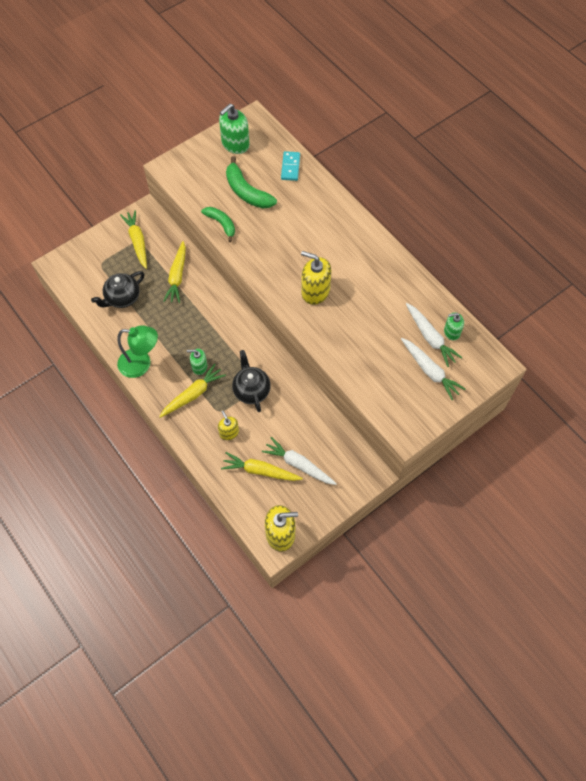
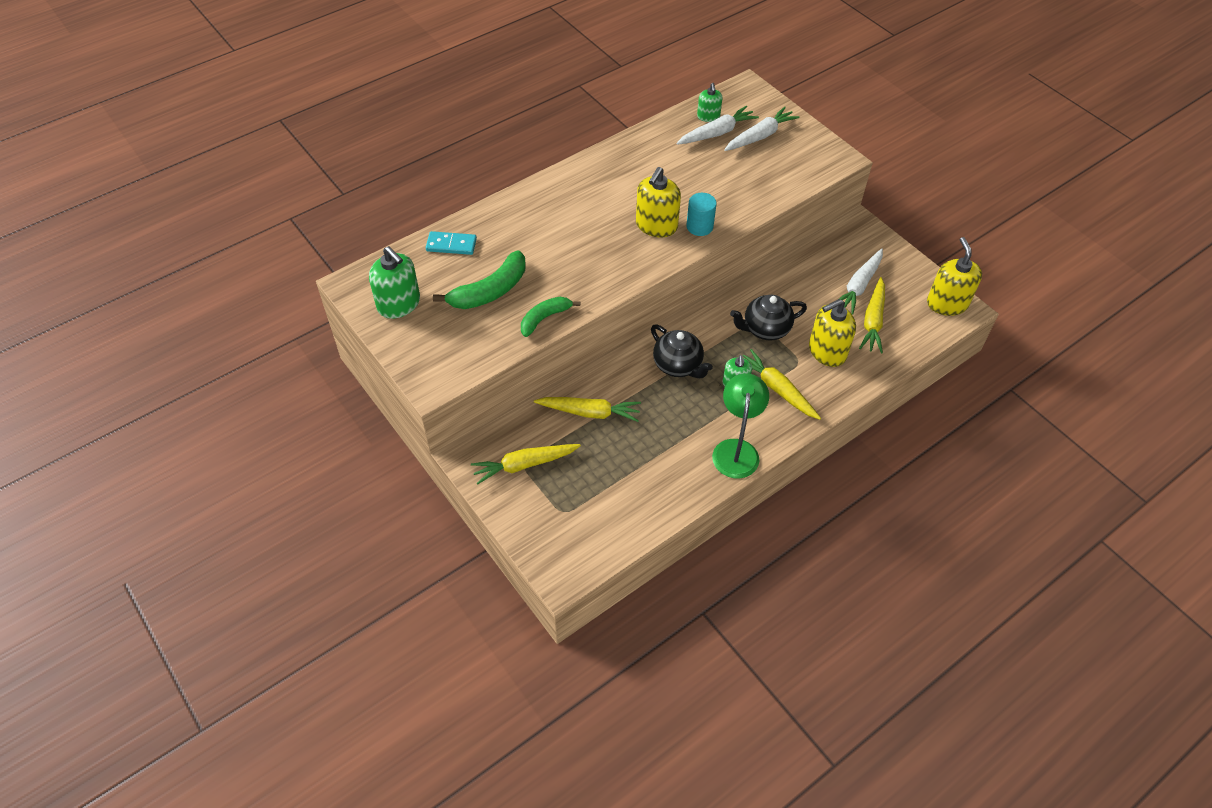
camera: 90 degrees left, 10 degrees down
black teapot [91,271,144,308] -> black teapot moved to [651,324,713,378]
yellow soap dispenser [218,411,239,440] -> yellow soap dispenser [809,299,856,367], size x1.71
none -> turquoise cylinder [686,193,717,236]

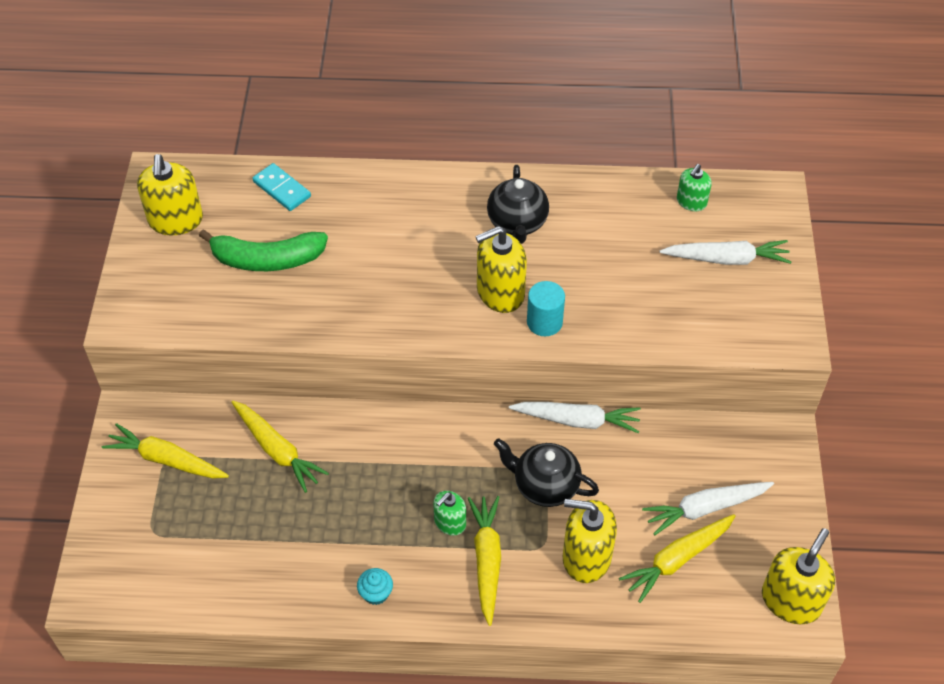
camera: 40 degrees right, 0 degrees up
green soap dispenser [369,246,420,319] -> yellow soap dispenser [137,154,203,235]
green banana [521,297,580,337] -> none
black teapot [651,324,713,378] -> black teapot moved to [487,165,549,244]
white carrot [676,106,759,145] -> white carrot moved to [509,402,641,433]
green lamp [712,373,769,478] -> turquoise cupcake [357,568,393,605]

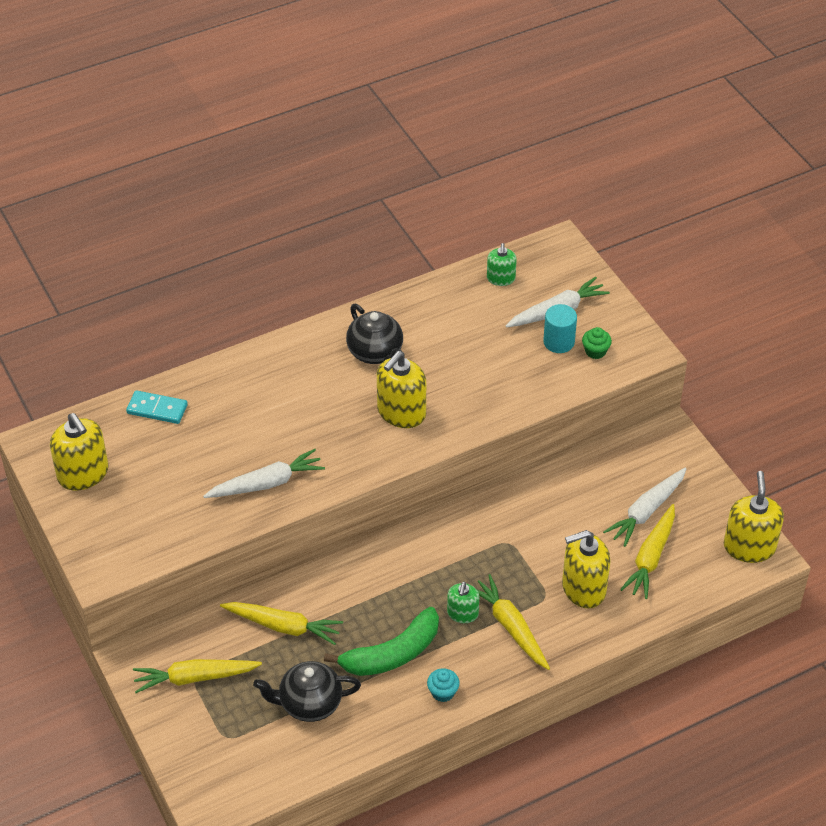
camera: 30 degrees left, 5 degrees down
green banana [199,229,328,271] -> green banana moved to [324,607,439,676]
black teapot [494,438,599,507] -> black teapot moved to [253,661,361,722]
white carrot [509,402,641,433] -> white carrot moved to [203,449,325,498]
turquoise cylinder [527,281,565,336] -> turquoise cylinder moved to [543,304,577,353]
none -> green cupcake [582,327,612,359]

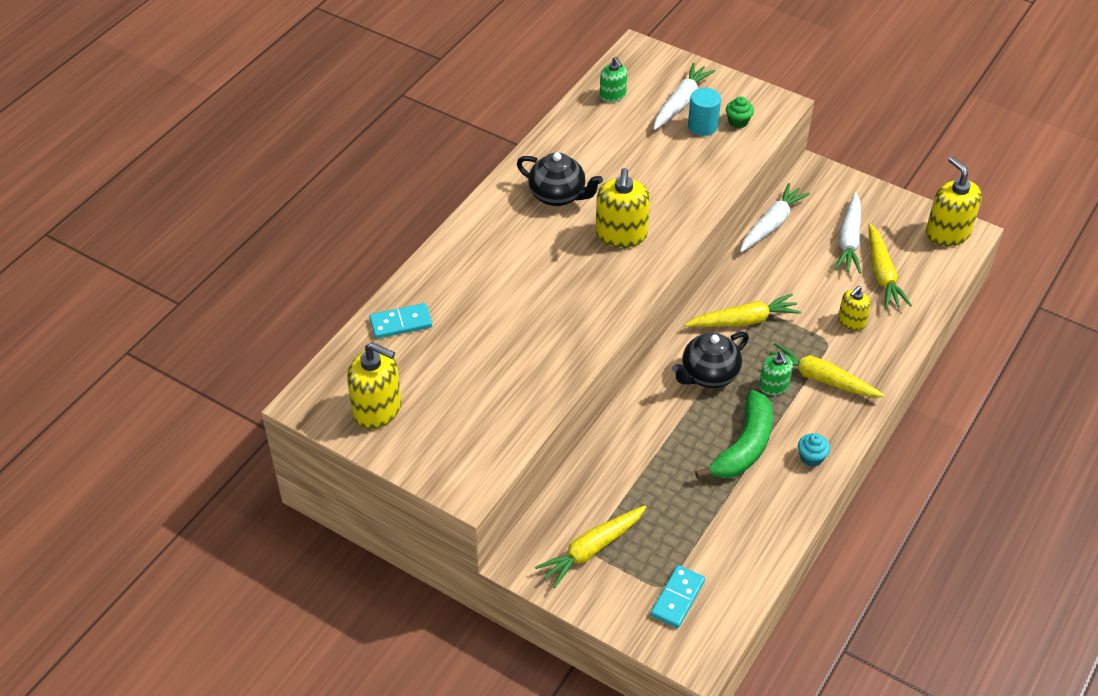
camera: 30 degrees left, 0 degrees up
white carrot [203,449,325,498] -> white carrot moved to [740,183,810,252]
yellow carrot [220,602,343,645] -> yellow carrot moved to [685,294,801,327]
black teapot [253,661,361,722] -> black teapot moved to [672,332,749,388]
yellow soap dispenser [562,530,611,608] -> yellow soap dispenser [838,286,871,331], size x0.58
none -> turquoise domino [650,565,705,628]

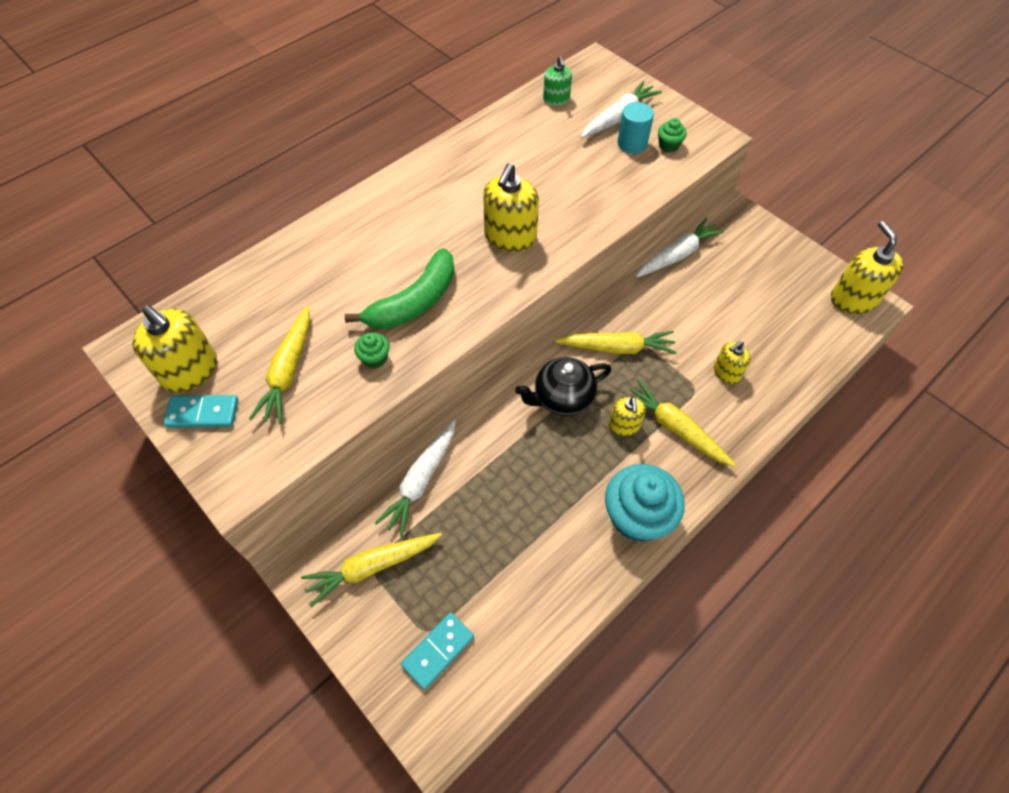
camera: 15 degrees right, 10 degrees up
turquoise domino [369,303,432,339] -> turquoise domino moved to [164,395,238,427]
black teapot [517,152,603,206] -> none
green banana [695,390,773,479] -> green banana moved to [345,248,455,329]
green soap dispenser [759,351,793,395] -> yellow soap dispenser [609,397,646,436]
turquoise cupcake [798,433,830,467] -> turquoise cupcake [605,464,685,542], size x2.20
white carrot [834,192,861,273] -> white carrot moved to [375,420,456,537]
yellow carrot [868,224,912,309] -> yellow carrot moved to [249,305,310,424]
none -> green cupcake [354,332,390,368]

